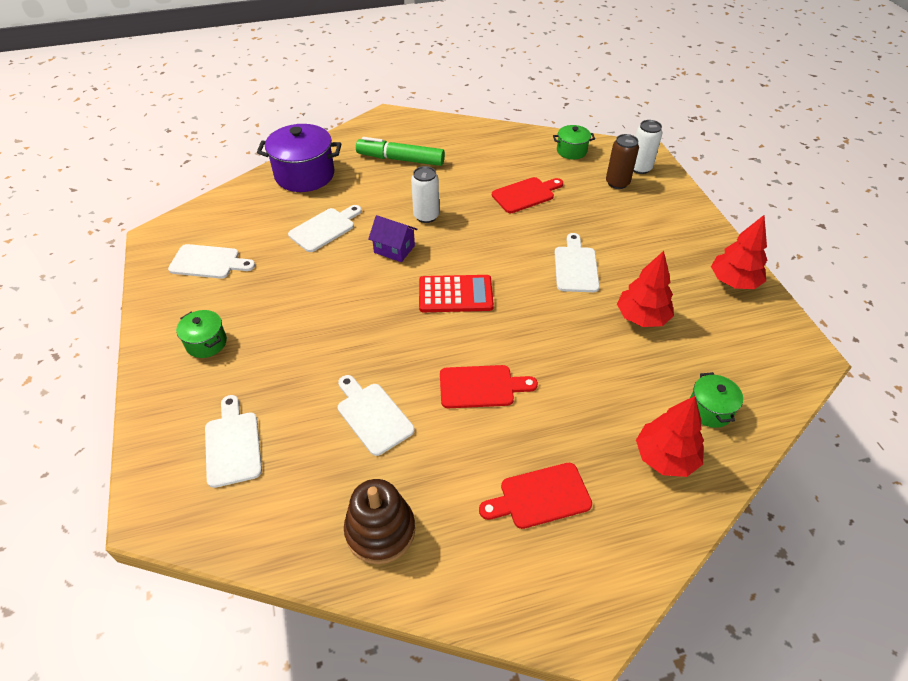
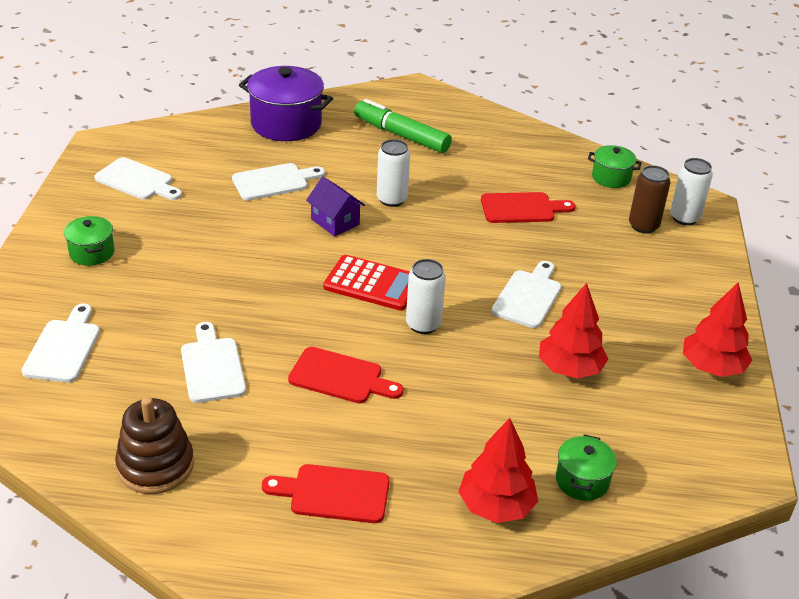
camera: 20 degrees right, 10 degrees down
none -> white can [406,259,446,334]

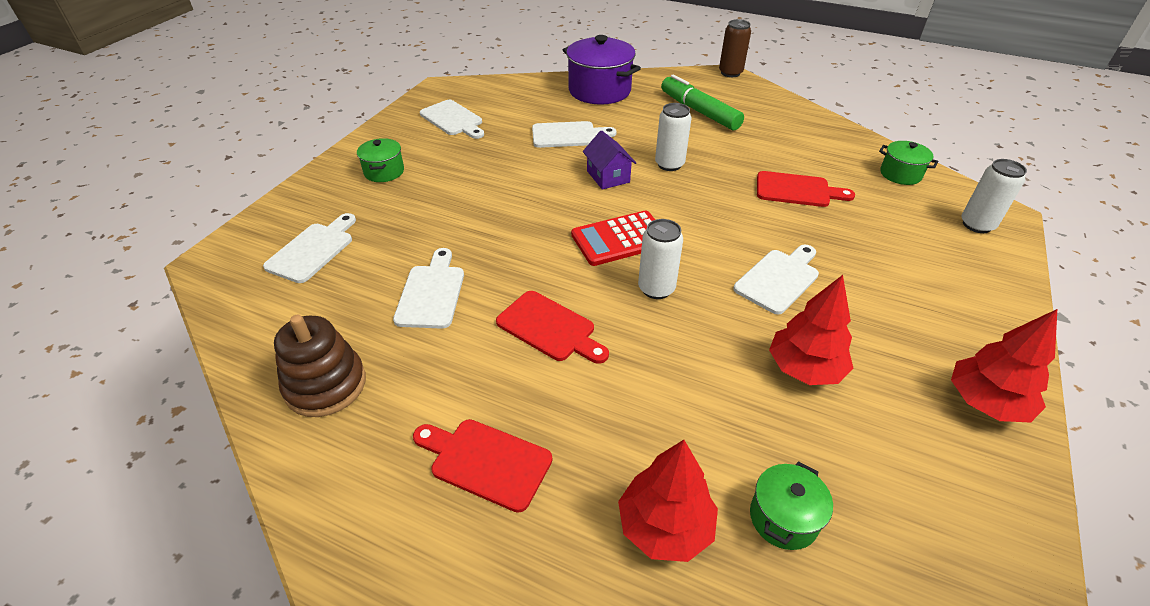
camera: 20 degrees right, 5 degrees up
red calculator [323,255,410,311] -> red calculator turned 120 degrees clockwise [571,211,655,266]
brown can [629,165,671,234] -> brown can moved to [719,19,751,77]

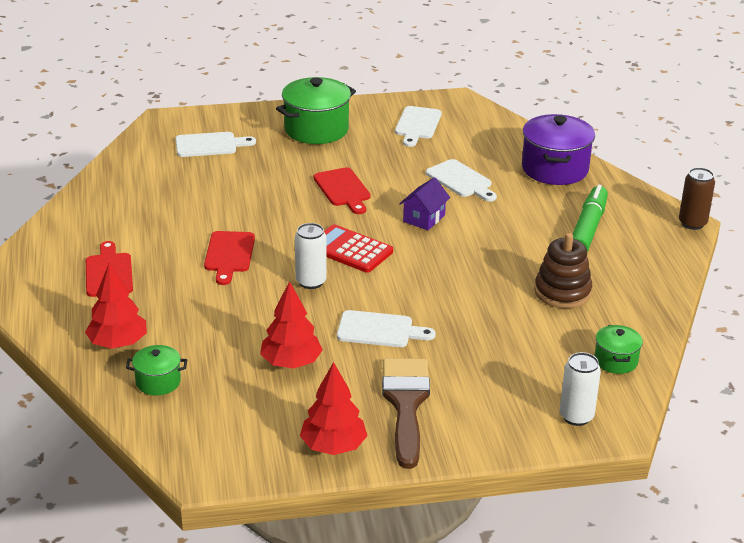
camera: 55 degrees right, 10 degrees down
brown stacking toy [274,315,366,417] -> brown stacking toy moved to [534,233,592,308]
green pot [357,138,404,182] -> green pot [276,77,356,144], size x1.88
white cutting board [393,248,464,329] -> none
white can [655,103,691,171] -> none
red cutting board [757,171,855,207] -> red cutting board moved to [314,167,371,214]
none -> brown brush [382,358,430,469]

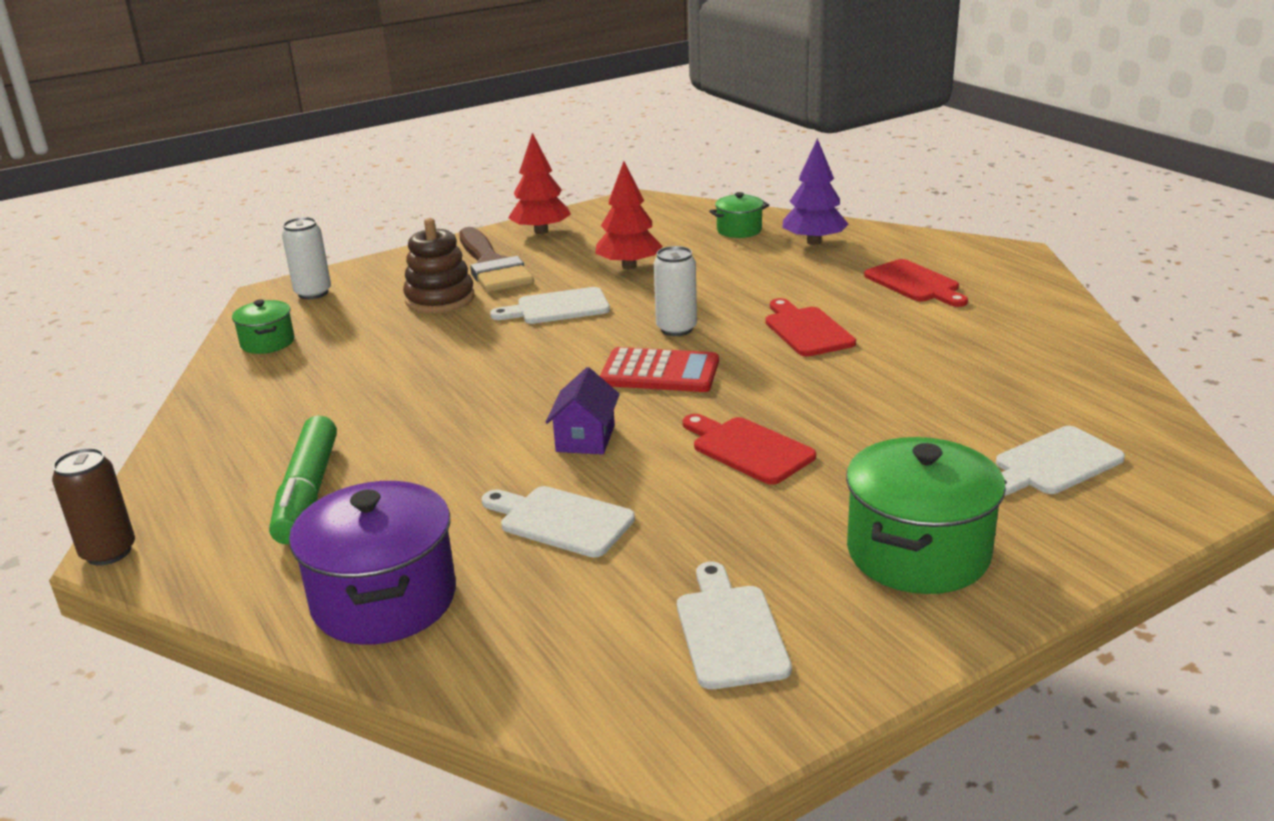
camera: 160 degrees right, 5 degrees down
red tree [85,263,147,349] -> purple tree [782,138,848,245]
brown stacking toy [534,233,592,308] -> brown stacking toy moved to [403,218,475,313]

